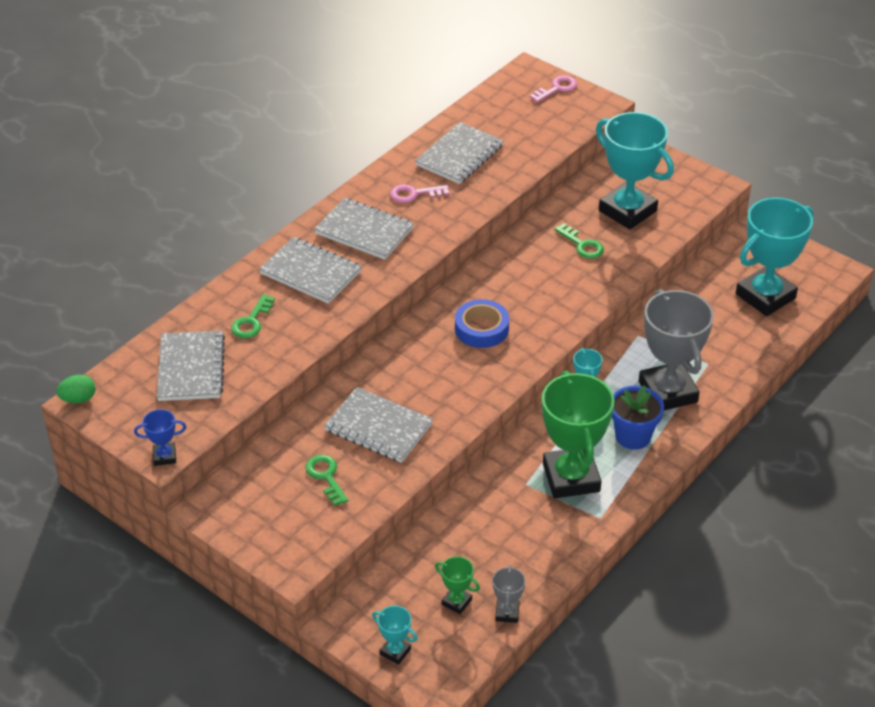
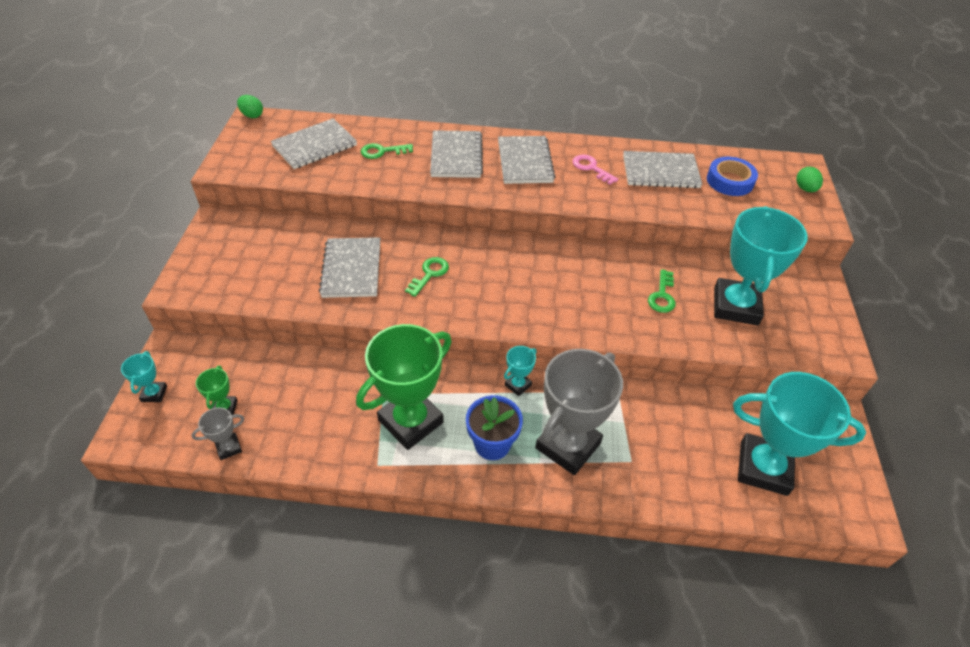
camera: 55 degrees right, 5 degrees up
blue trophy [134,409,186,466] -> none
green key [305,455,349,506] -> green key moved to [405,257,449,297]
blue tape [455,299,509,348] -> blue tape moved to [707,157,758,196]
pink key [530,75,577,103] -> green egg [796,167,823,192]

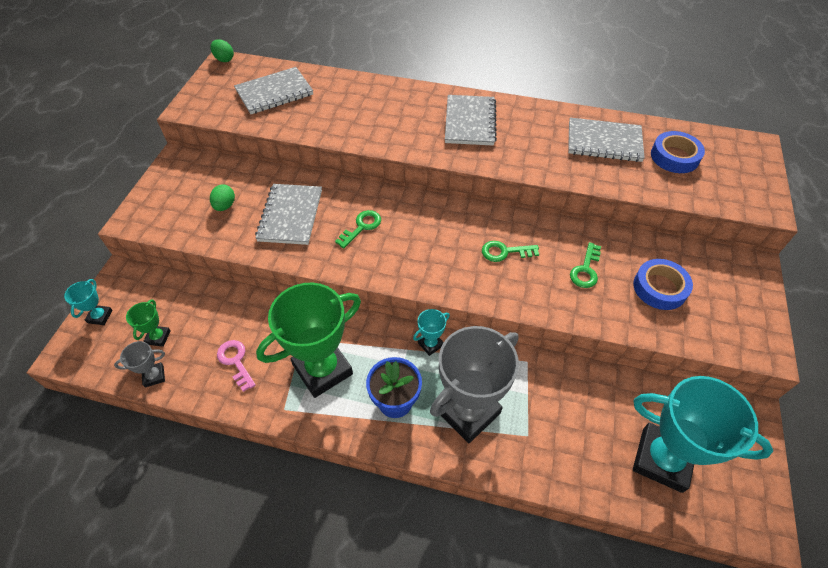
camera: 10 degrees right, 5 degrees up
green key [361,143,413,159] -> green key moved to [482,241,539,262]
grey notebook [430,130,483,178] -> none
pink key [572,154,618,185] -> pink key moved to [217,340,256,392]
turquoise trophy [714,206,808,325] -> blue tape [633,259,693,310]
green egg [796,167,823,192] -> green egg moved to [210,184,235,211]

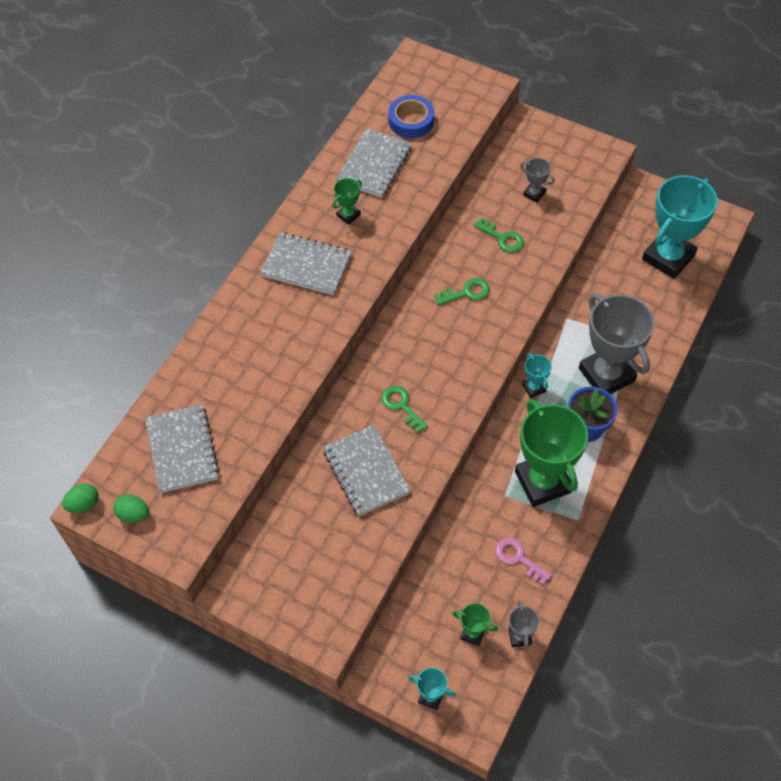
camera: 75 degrees left, 5 degrees up
green egg [210,184,235,211] -> green egg moved to [113,495,149,523]
pink key [217,340,256,392] -> pink key turned 60 degrees clockwise [495,538,552,585]
grey notebook [255,184,322,245] -> grey notebook turned 45 degrees clockwise [323,425,411,516]
green key [482,241,539,262] -> green key turned 120 degrees counterclockwise [434,278,490,305]
blue tape [633,259,693,310] -> grey trophy [520,158,555,202]
none -> green trophy [333,178,362,225]

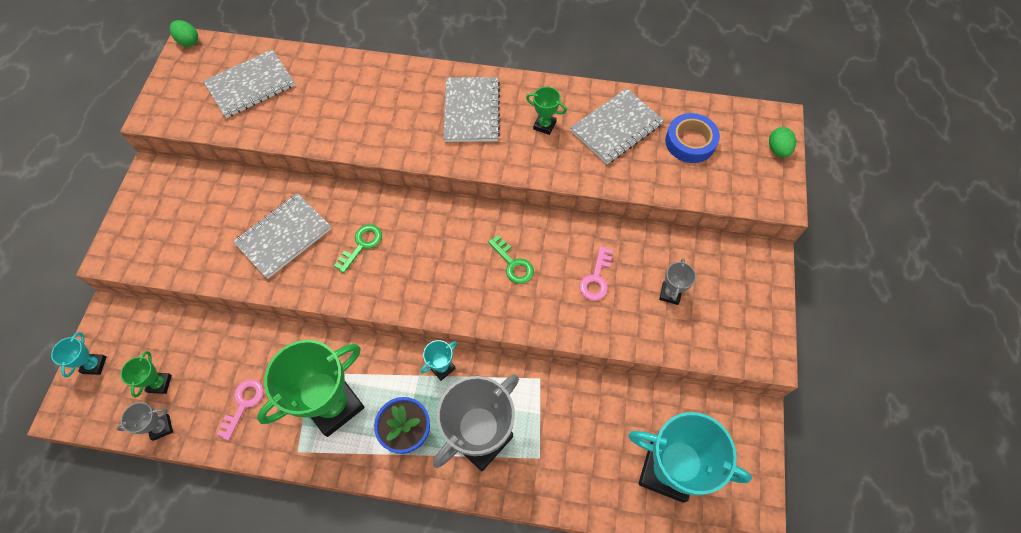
camera: 70 degrees right, 5 degrees up
green egg [113,495,149,523] -> green egg moved to [769,127,796,158]
grey notebook [336,128,412,198] -> grey notebook turned 45 degrees counterclockwise [571,88,664,164]
green key [474,218,524,252] -> pink key [579,246,613,301]

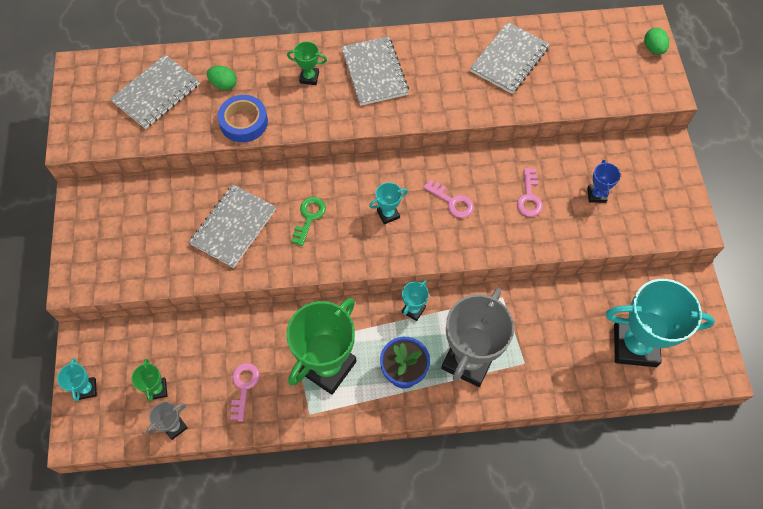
camera: 15 degrees left, 0 degrees up
green egg [169,20,198,47] -> green egg moved to [207,66,236,90]
green key [488,235,534,284] -> pink key [424,180,474,218]
green trophy [526,87,567,135] -> green trophy moved to [287,41,327,85]
grey trophy [659,258,696,305] -> blue trophy [587,160,620,203]
blue tape [665,113,720,163] -> blue tape moved to [218,95,268,142]
none -> turquoise trophy [369,182,408,224]

